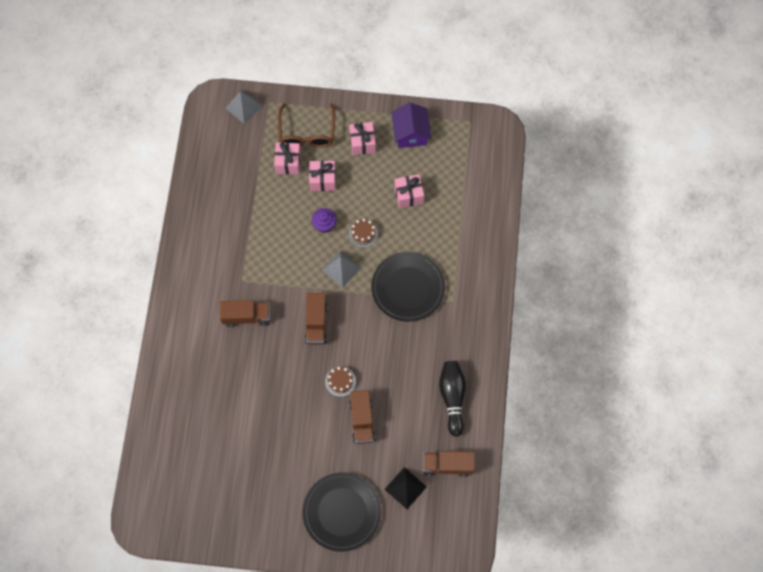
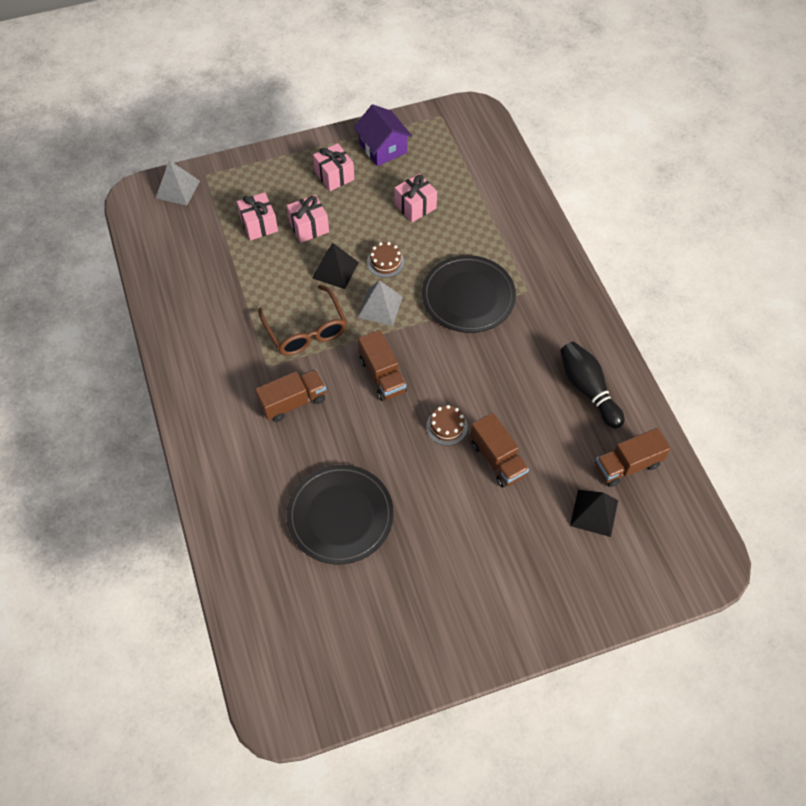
camera: 25 degrees left, 10 degrees down
brown glasses [278,103,335,147] -> brown glasses moved to [258,285,347,355]
black plate [303,472,381,552] -> black plate moved to [286,465,394,564]
purple cupcake [312,208,337,233] -> black pyramid [312,243,359,289]

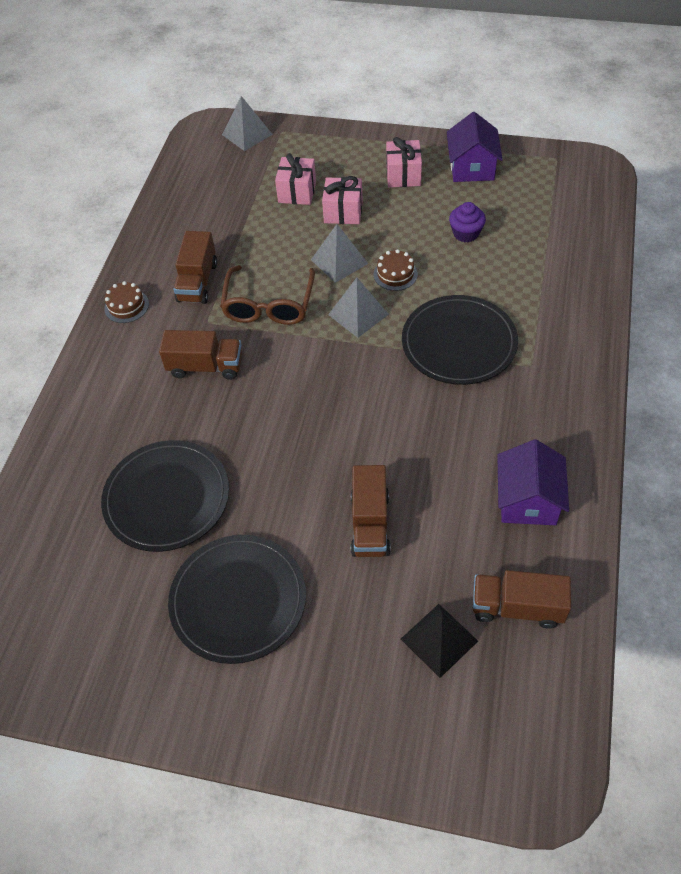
camera: 35 degrees right, 5 degrees down
black pyramid [312,243,359,289] -> grey pyramid [311,224,368,283]
brown truck [358,330,407,401] -> brown truck moved to [173,231,217,304]
pink gift [394,173,437,222] -> purple cupcake [449,202,486,242]
brown cake [426,405,468,445] -> brown cake moved to [104,281,149,323]
black bowling pin [560,341,625,429] -> purple house [497,439,569,525]
none -> black plate [168,535,306,664]

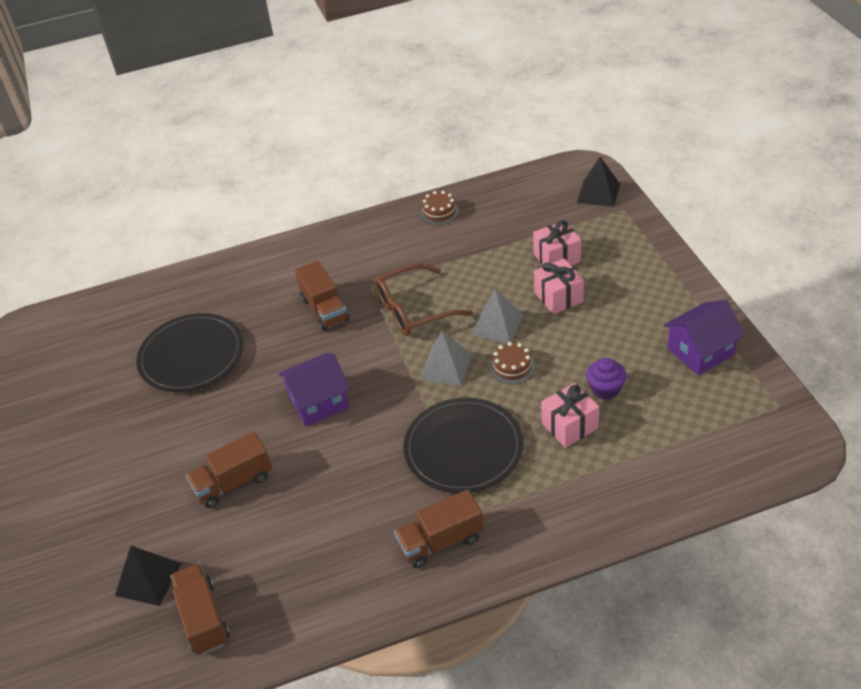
camera: 60 degrees right, 10 degrees down
brown cake [104,281,149,323] -> brown cake moved to [420,191,459,225]
black plate [168,535,306,664] -> none
brown truck [173,231,217,304] -> brown truck moved to [394,489,484,568]
grey pyramid [222,96,273,151] -> black pyramid [577,157,620,207]
pink gift [386,137,422,187] -> pink gift moved to [541,383,599,448]
purple house [497,439,569,525] -> purple house moved to [278,353,350,426]

